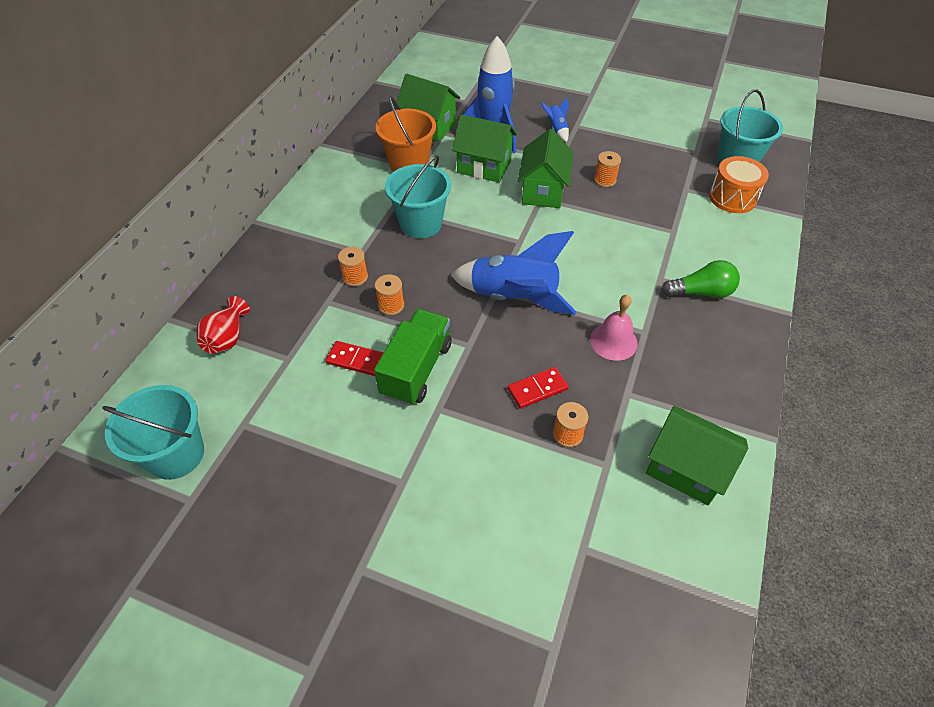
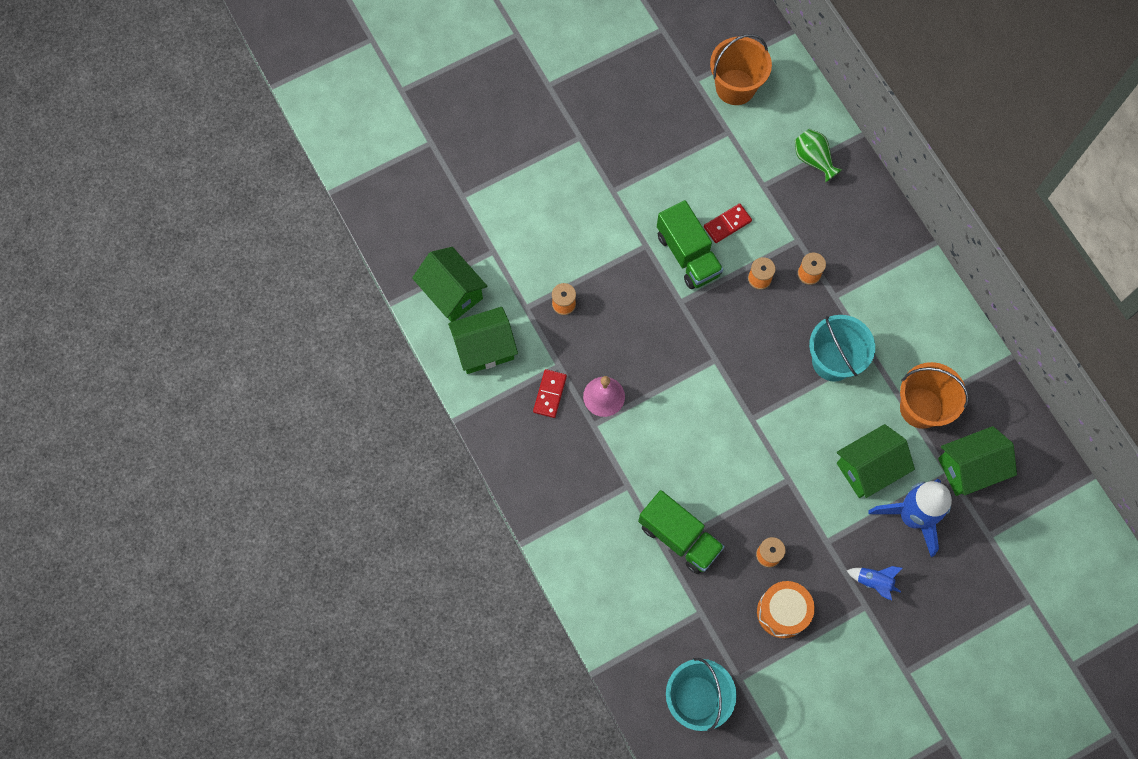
camera: 130 degrees right, 20 degrees up
turquoise bucket [102,385,204,480] -> orange bucket [710,34,772,105]
red vase [196,296,250,354] -> green vase [795,129,842,183]
blue rocket [451,231,577,315] -> none
red domino [508,367,569,409] -> red domino moved to [533,369,567,418]
green house [518,129,573,208] -> green house moved to [412,247,487,322]
green light bulb [662,260,740,298] -> none
orange drum [709,156,769,213] -> orange drum moved to [757,581,815,638]
none -> green truck [638,490,725,574]

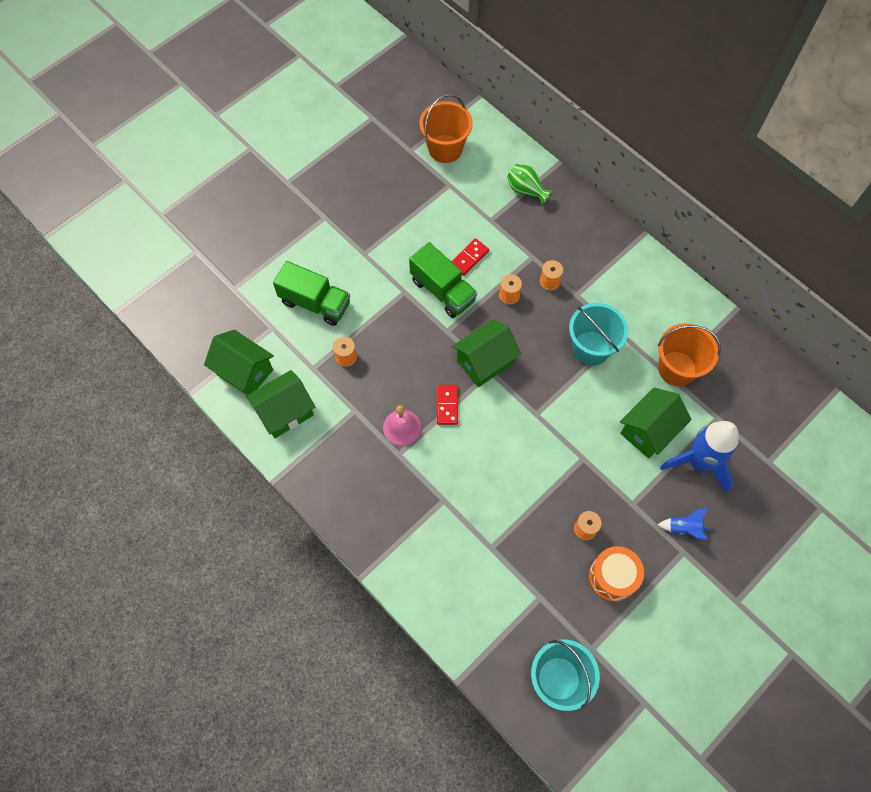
camera: 15 degrees left, 5 degrees down
red domino [533,369,567,418] -> red domino moved to [437,385,458,425]
green truck [638,490,725,574] -> green truck moved to [273,261,350,326]
green house [938,426,1017,496] -> green house moved to [452,320,521,387]

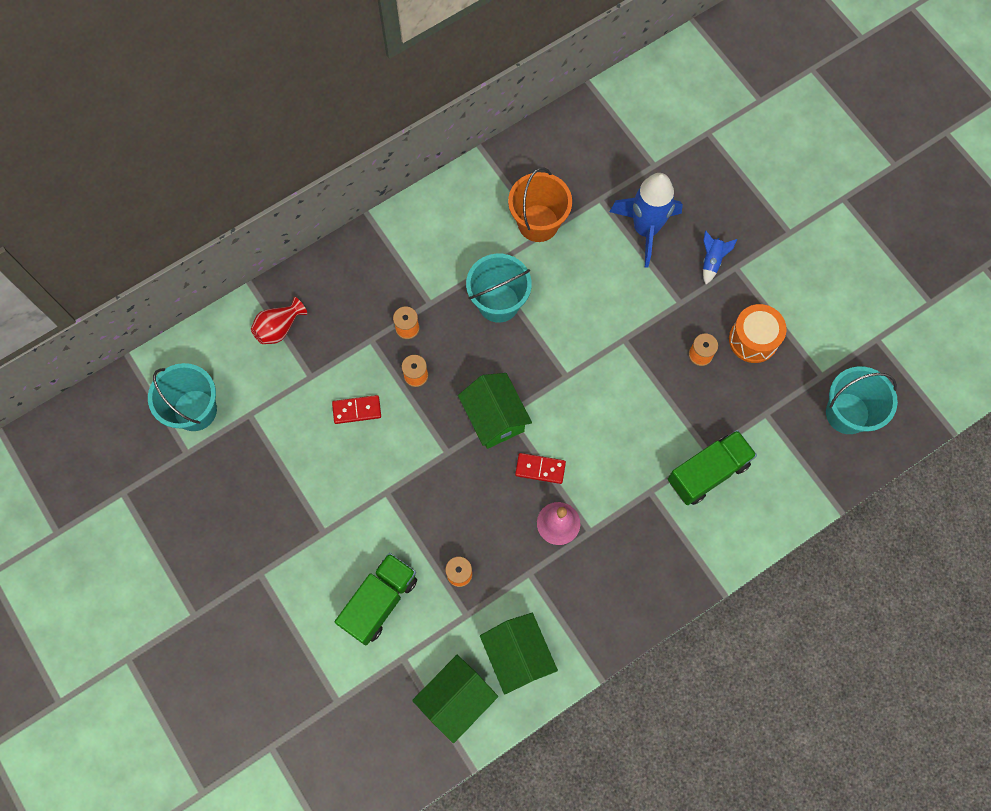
camera: 80 degrees left, 5 degrees up
green truck [409,242,477,318] -> green truck moved to [668,430,757,505]
orange bucket [419,94,473,163] -> turquoise bucket [148,363,217,431]
red domino [451,238,489,276] -> red domino turned 60 degrees counterclockwise [332,395,381,424]
green vase [507,164,553,205] -> red vase [251,297,307,344]
green house [620,387,692,458] -> none

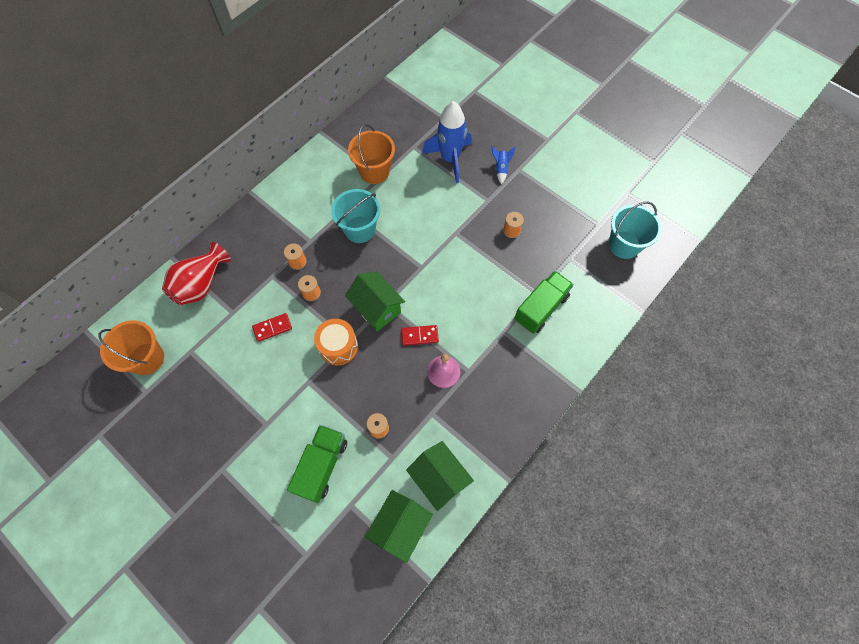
camera: 15 degrees left, 5 degrees down
turquoise bucket [148,363,217,431] -> orange bucket [98,321,164,375]
red vase [251,297,307,344] -> red vase [162,242,231,305], size x1.59
orange drum [729,304,787,363] -> orange drum moved to [314,319,358,365]

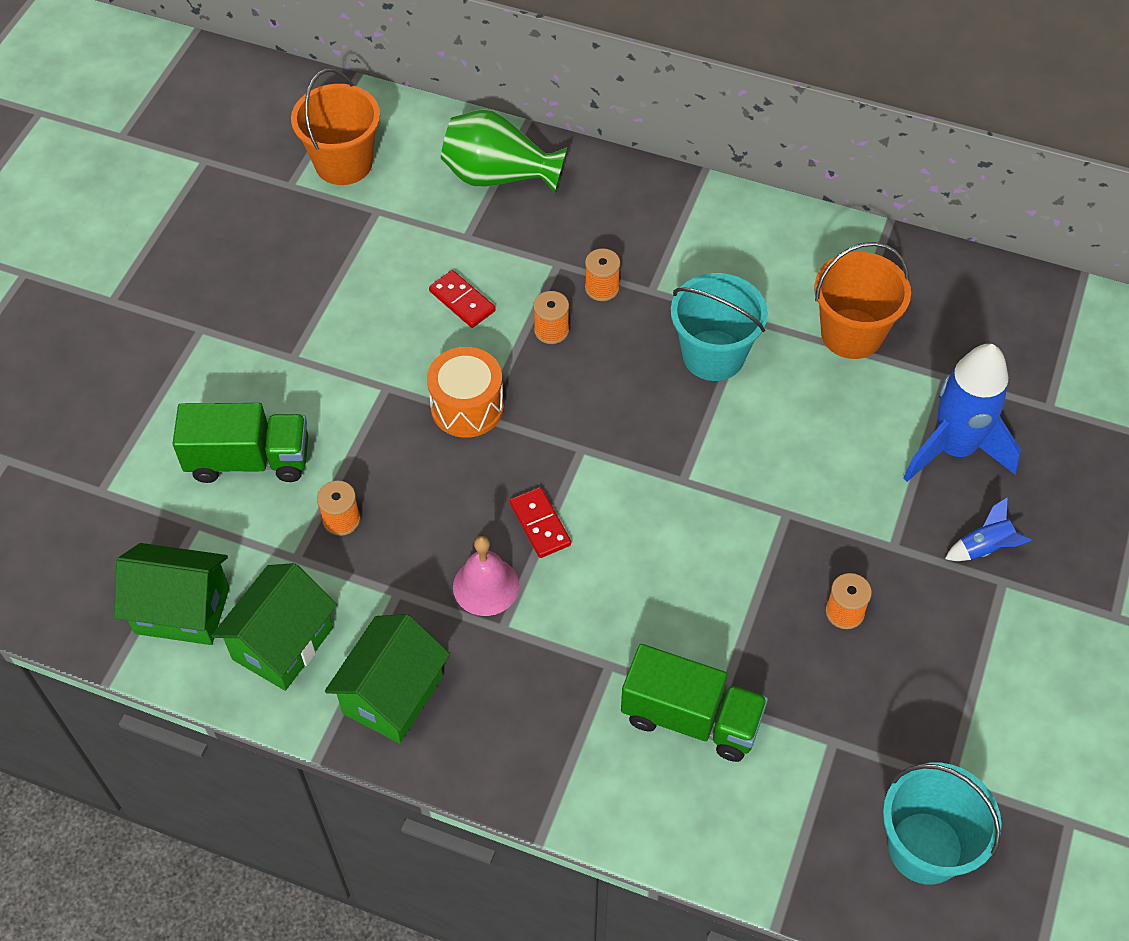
camera: 70 degrees right, 10 degrees down
red vase [162,242,231,305] -> green vase [441,109,567,194]
green house [345,271,405,331] -> green house moved to [325,614,450,744]

